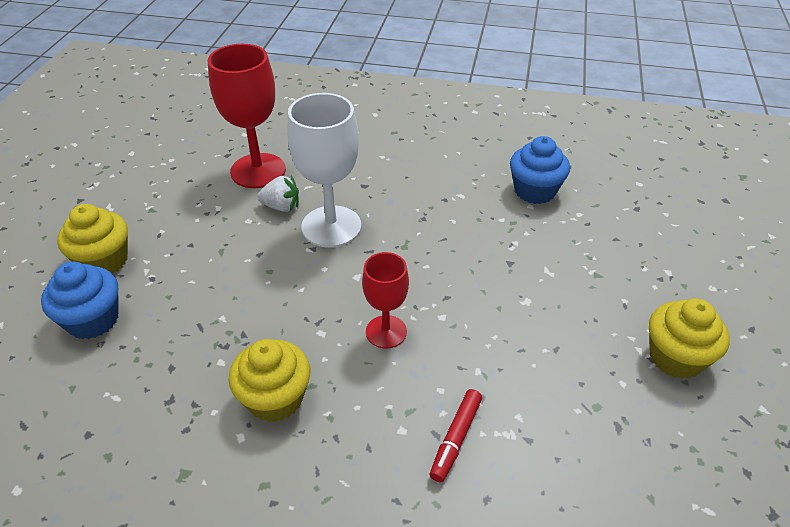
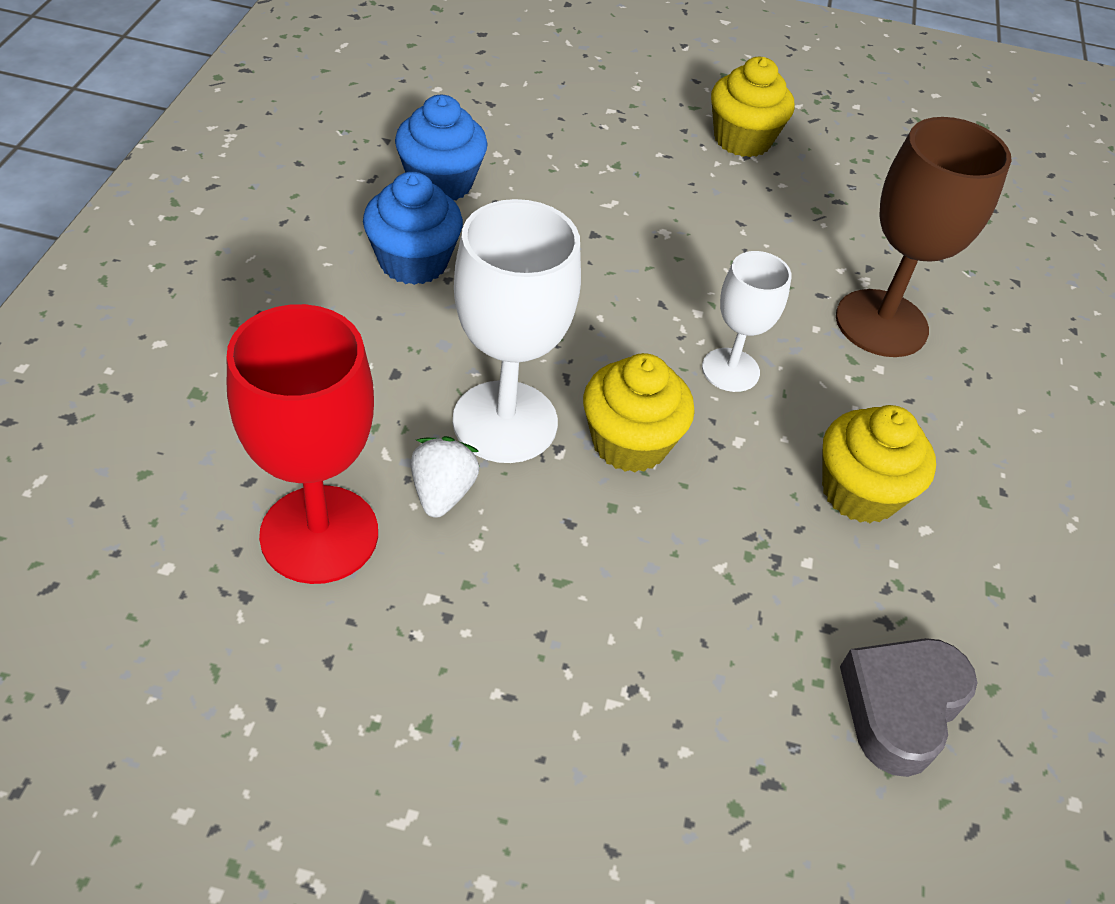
camera: 95 degrees left, 5 degrees up
blue cupcake [41,262,119,339] -> blue cupcake moved to [363,172,463,285]
yellow cupcake [57,204,128,274] -> yellow cupcake moved to [583,353,695,473]
red goblet [362,252,409,349] -> white goblet [702,251,792,392]
red marker [430,389,482,482] -> brown goblet [836,117,1011,357]
none -> grey heart [840,638,977,777]

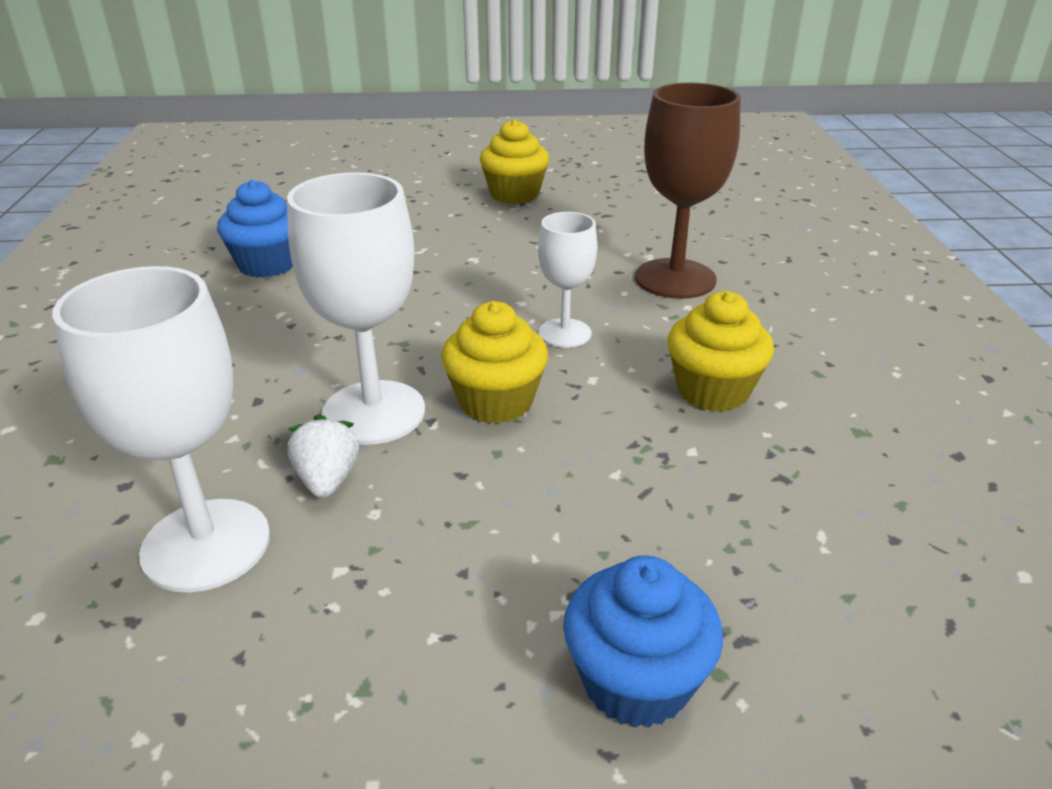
camera: 10 degrees left, 15 degrees down
red goblet [227,304,378,584] -> white goblet [52,266,270,592]
blue cupcake [363,172,463,285] -> blue cupcake moved to [563,555,723,728]
grey heart [840,638,977,777] -> none

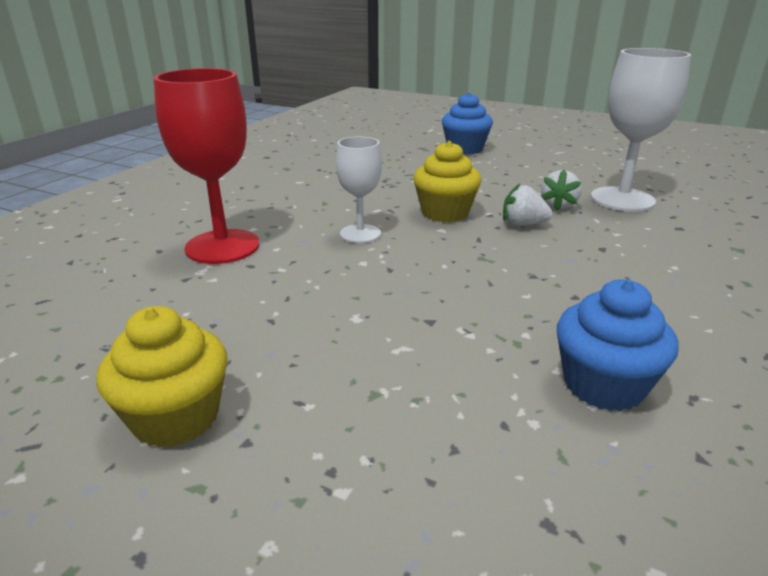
camera: 150 degrees left, 5 degrees down
white goblet [287,172,425,445] -> white strawberry [503,183,553,226]
brown goblet [635,83,740,299] -> red goblet [153,68,260,264]
yellow cupcake [667,291,774,412] -> none

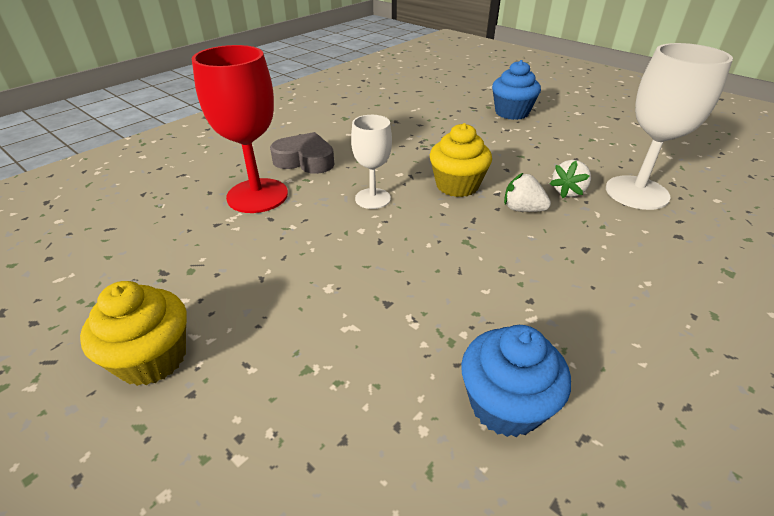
camera: 15 degrees right, 10 degrees up
none -> grey heart [270,132,334,174]

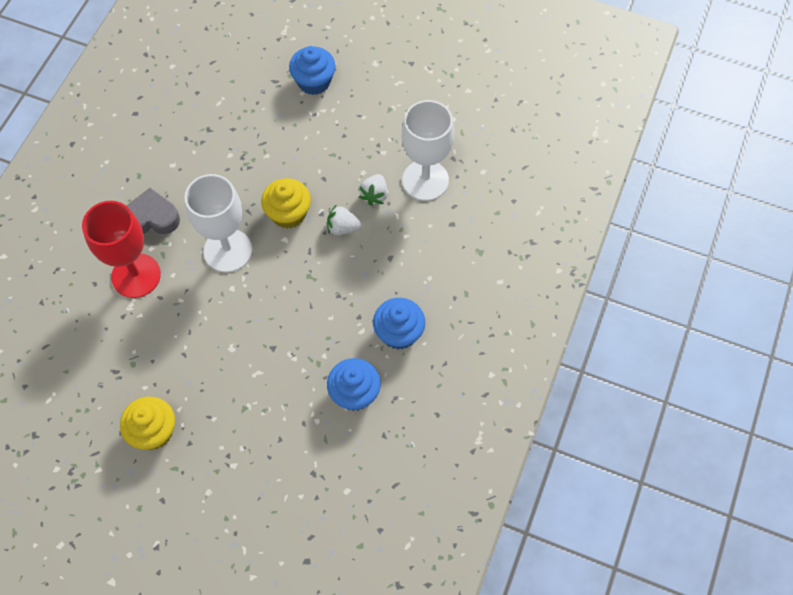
camera: 20 degrees left, 25 degrees up
white goblet [351,115,392,209] -> white goblet [184,174,252,272], size x1.69
none -> blue cupcake [373,298,425,349]

